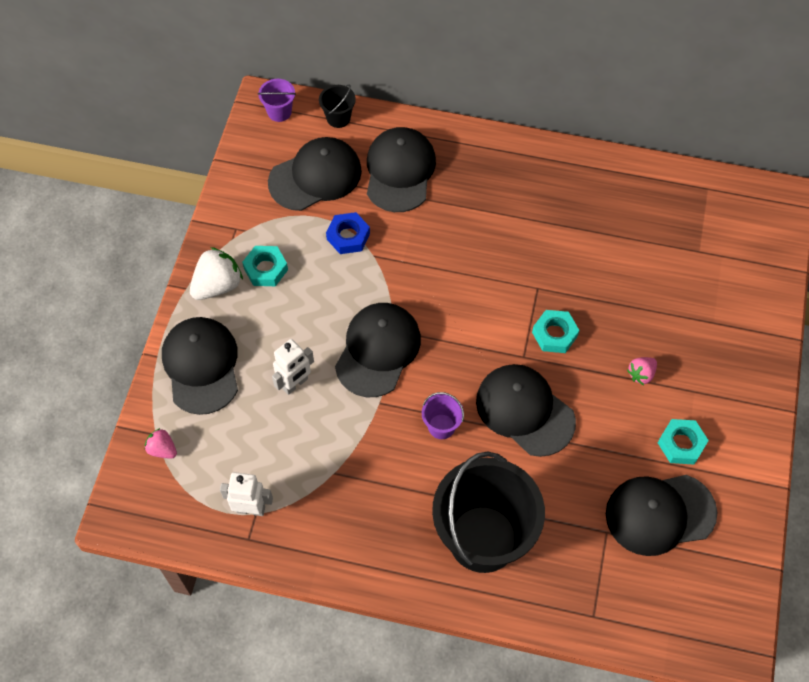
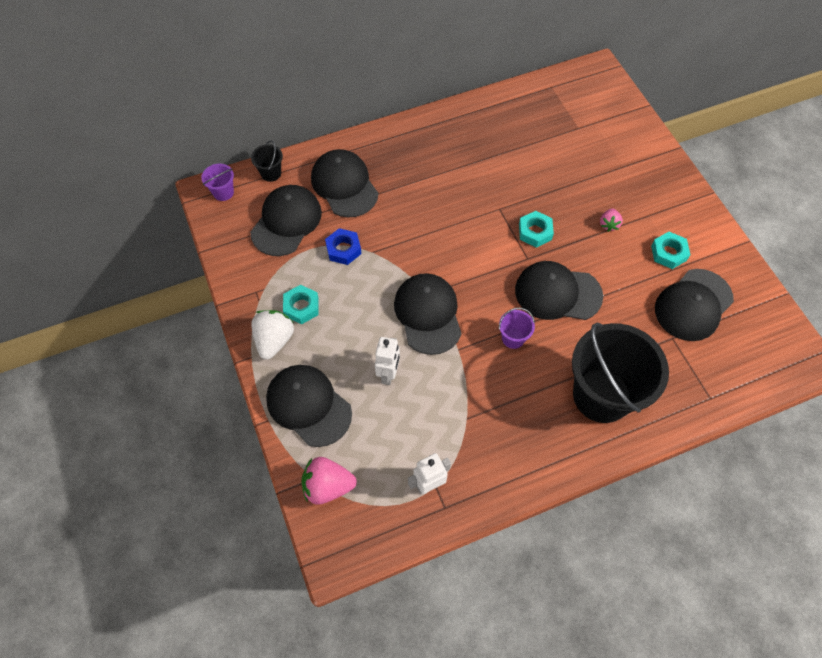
camera: 35 degrees left, 0 degrees up
pink strawberry [145,428,177,459] -> pink strawberry [301,457,357,505], size x1.77

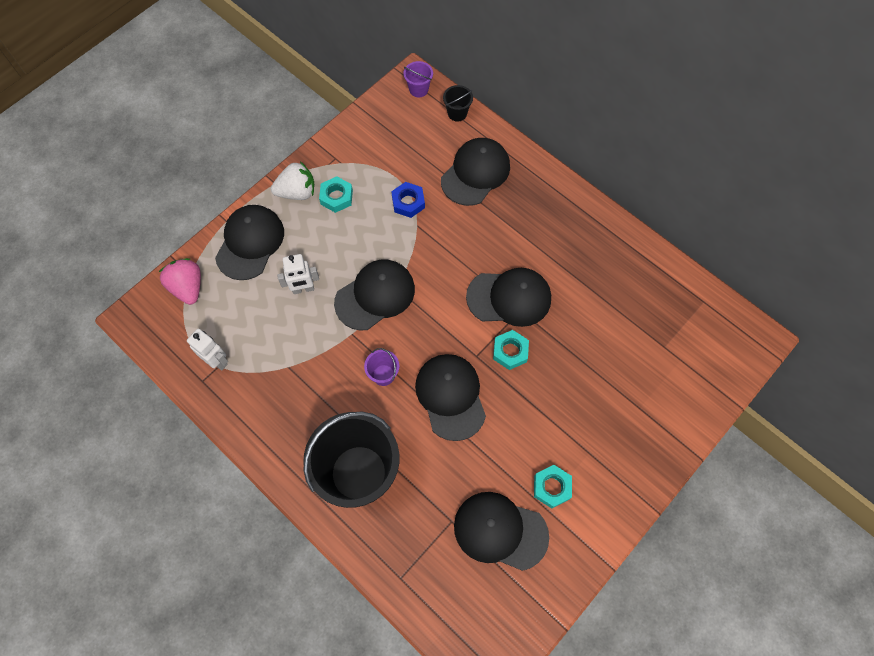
camera: 65 degrees right, 5 degrees up
black cap [250,185,322,256] -> black cap moved to [466,268,551,327]
pink strawberry [600,208,623,232] -> none

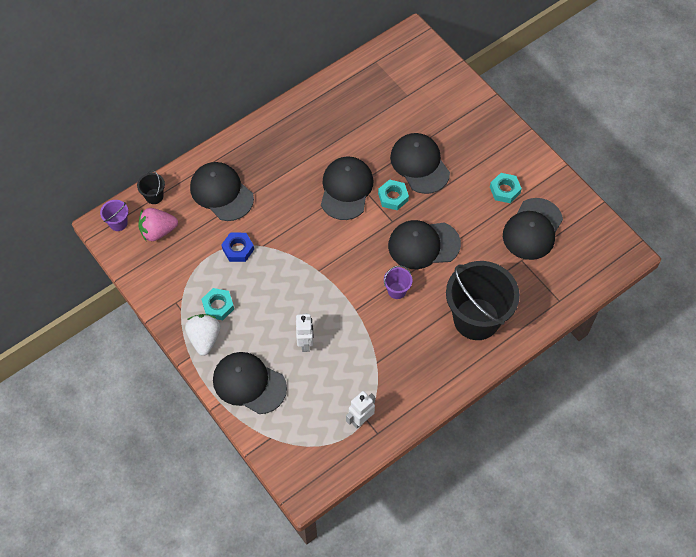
camera: 80 degrees left, 5 degrees down
pink strawberry [159,258,201,305] -> pink strawberry moved to [138,208,178,241]
black cap [334,260,415,330] -> black cap moved to [390,133,450,194]

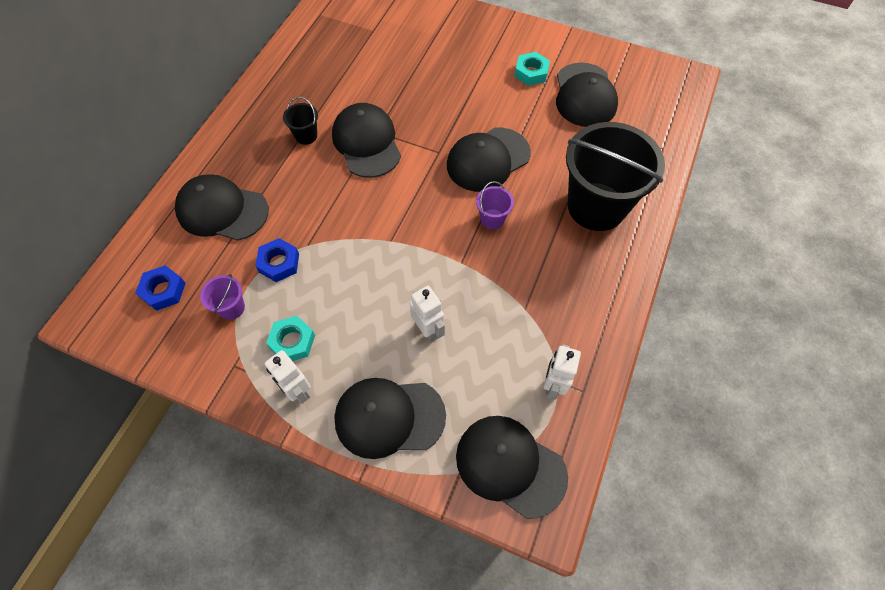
camera: 30 degrees left, 0 degrees up
purple bucket [100,200,128,231] -> purple bucket moved to [200,274,245,320]
black bucket [137,170,165,204] -> black bucket moved to [283,97,318,145]
pink strawberry [138,208,178,241] -> blue nut [135,265,186,311]
white strawberry [185,314,220,356] -> white robot [265,350,311,404]
turquoise nut [378,179,409,210] -> none
black cap [390,133,450,194] -> black cap moved to [456,416,568,519]

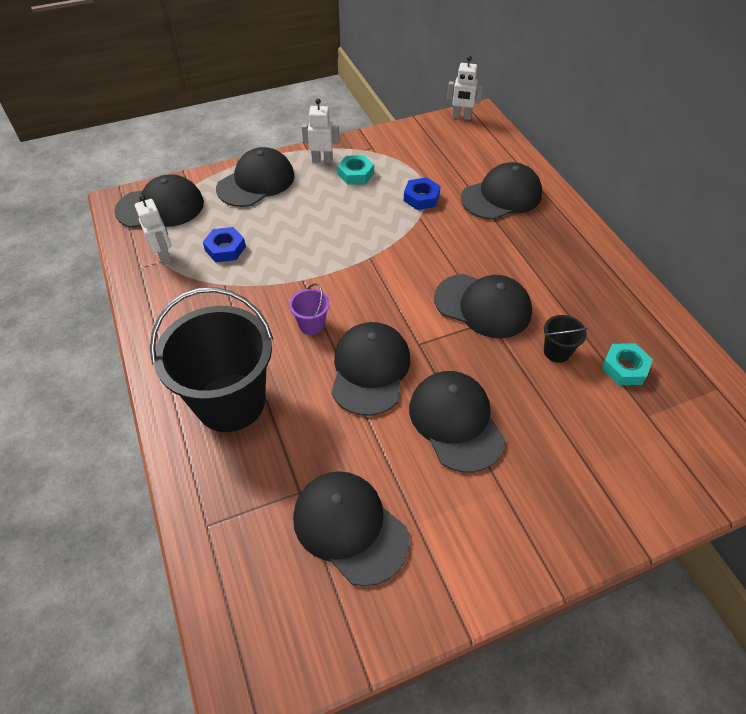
camera: 135 degrees right, 10 degrees down
blue nut [135,265,186,311] -> blue nut moved to [203,227,246,262]
purple bucket [200,274,245,320] -> none
black bucket [283,97,318,145] -> black bucket moved to [544,315,588,363]
white robot [410,286,445,343] -> white robot moved to [447,56,483,120]
turquoise nut [514,52,550,86] -> turquoise nut moved to [601,343,653,385]
none -> black cap [409,371,505,473]

